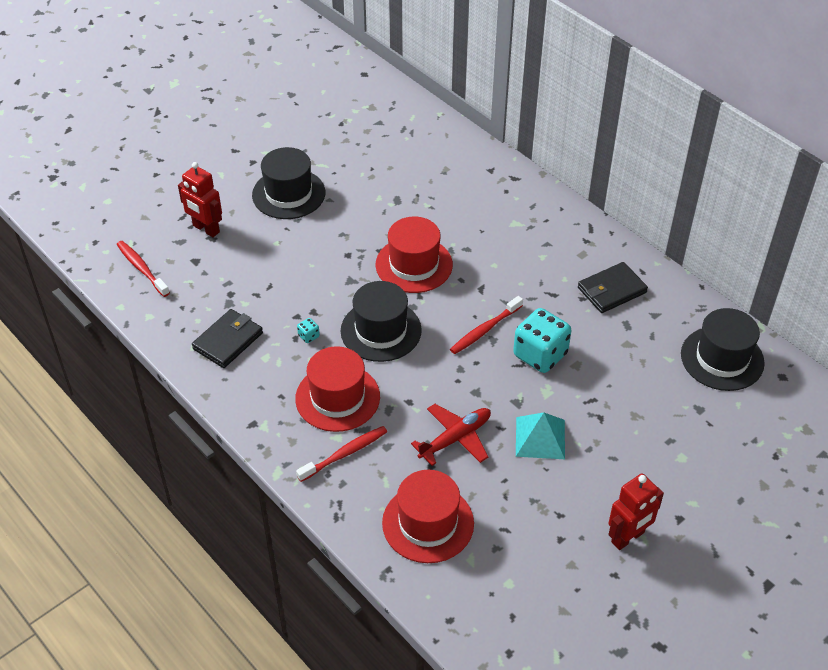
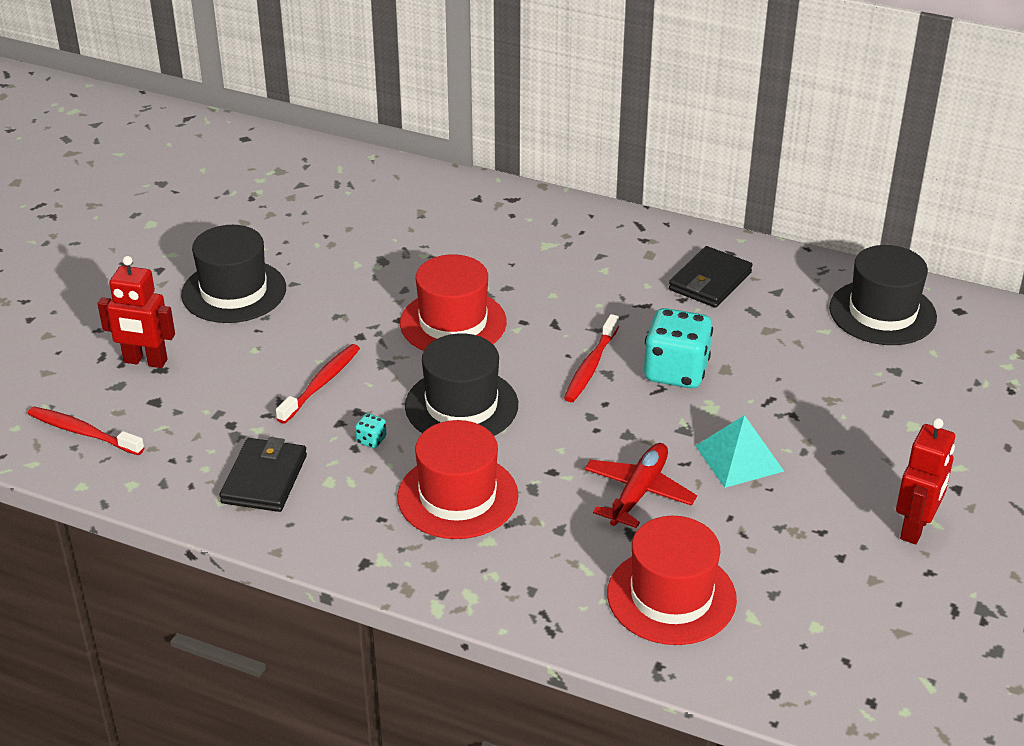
camera: 25 degrees left, 10 degrees down
red toothbrush [296,426,387,482] -> red toothbrush moved to [276,344,360,424]

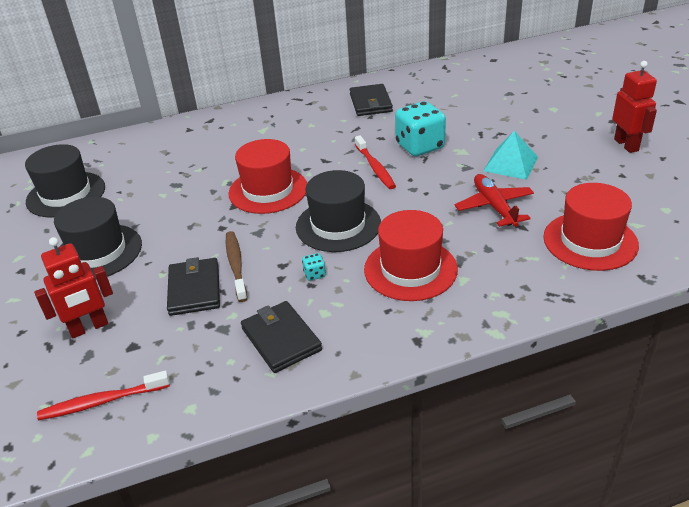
camera: 40 degrees left, 0 degrees up
red toothbrush [276,344,360,424] -> brown toothbrush [226,231,248,302]
black hat [829,245,937,345] -> black hat moved to [25,144,105,217]
none -> black wallet [167,257,220,316]

